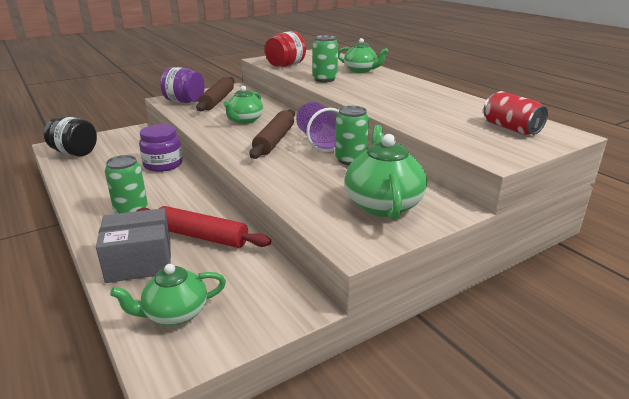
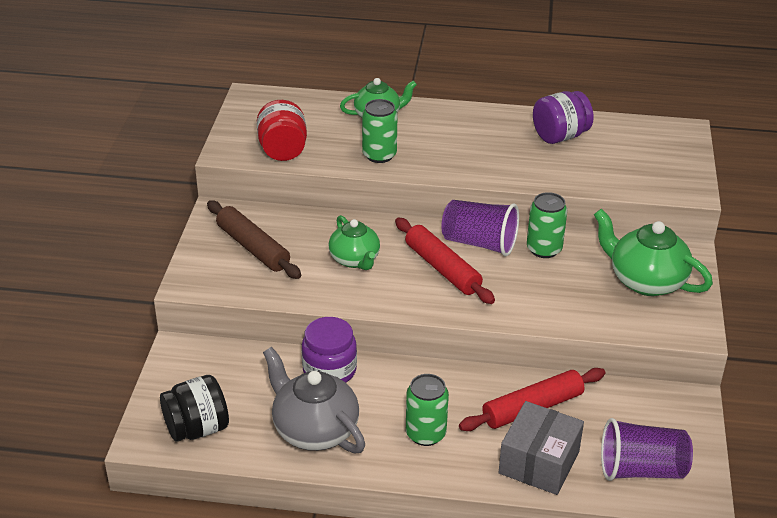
camera: 50 degrees left, 10 degrees up
green teapot [110,264,226,325] -> purple cup [601,418,693,481]
purple jar [160,67,205,103] -> purple jar moved to [533,91,594,144]
brown rolling pin [249,109,295,159] -> red rolling pin [395,218,495,304]
red can [483,91,548,135] -> none
none -> grey teapot [263,347,365,453]

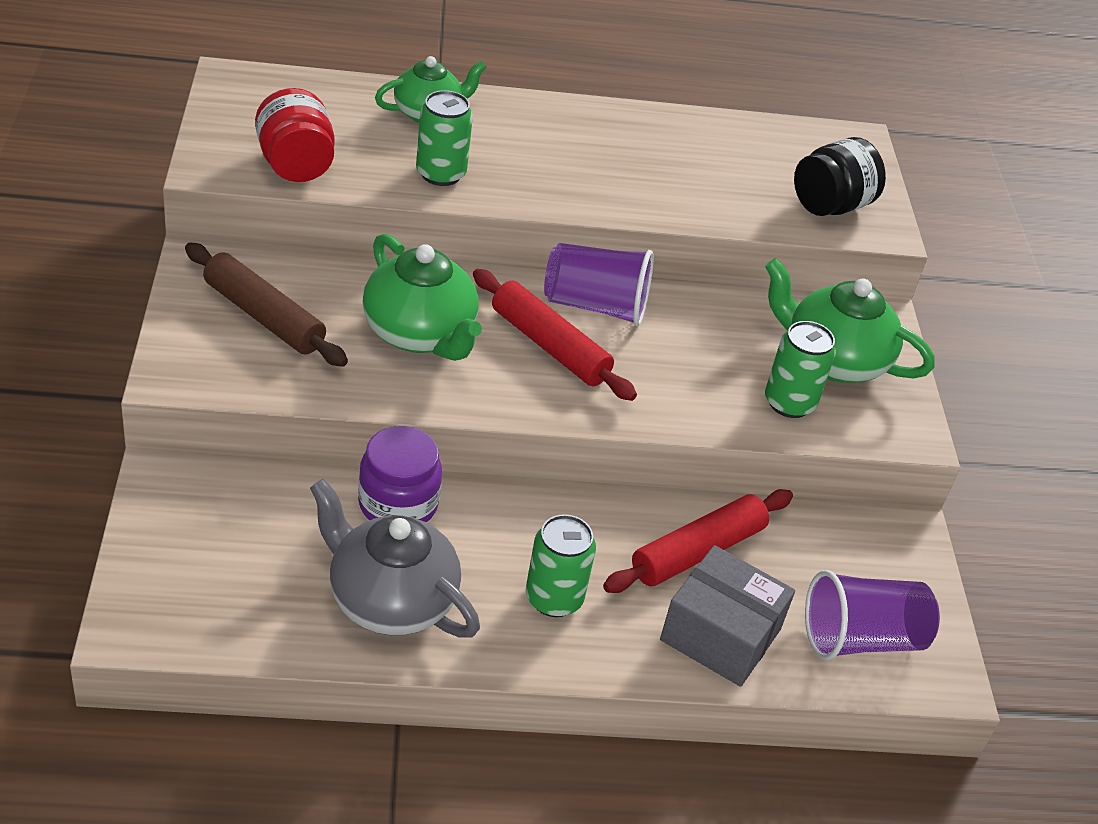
camera: 15 degrees left, 5 degrees up
black jar [160,375,229,441] -> black jar moved to [794,137,886,216]
green teapot [329,215,380,270] -> green teapot [363,233,482,361], size x1.50
grey box [498,401,584,495] -> grey box turned 75 degrees counterclockwise [660,545,795,687]
green can [527,192,568,258] -> green can moved to [765,321,836,418]
purple jar [533,91,594,144] -> none

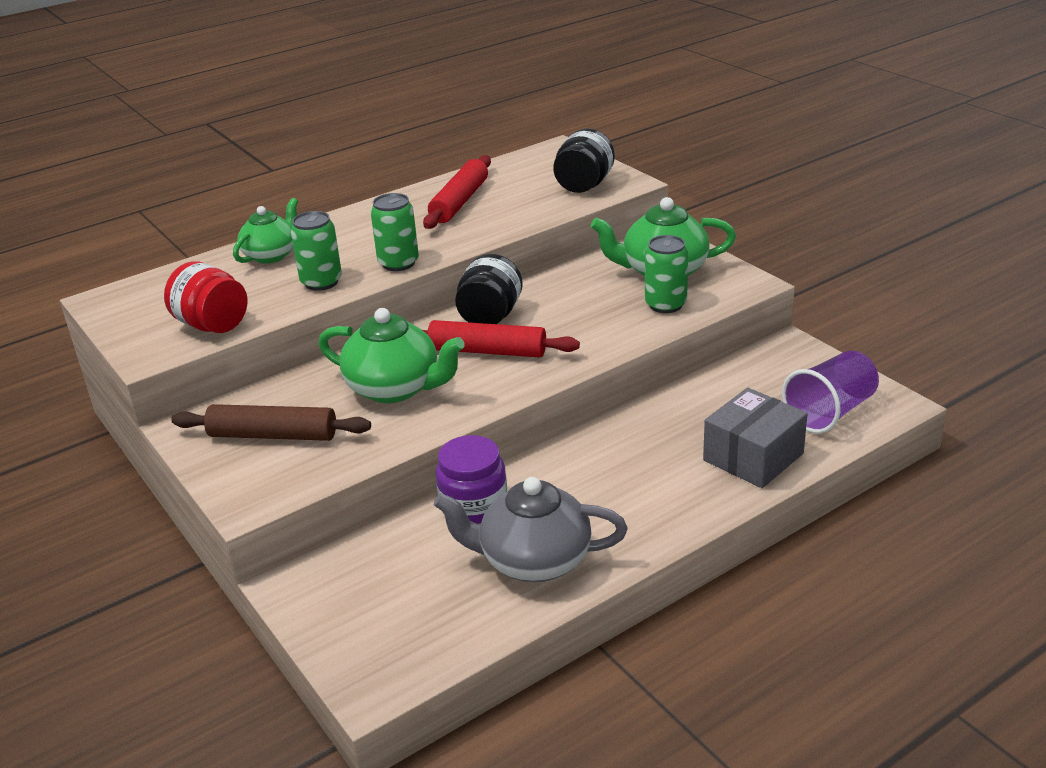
camera: 25 degrees left, 10 degrees down
green can [526,514,596,617] -> green can moved to [371,193,419,271]
purple cup [544,243,654,326] -> black jar [455,254,523,324]
red rolling pin [603,489,793,593] -> red rolling pin moved to [423,155,491,229]
grey box [660,545,795,687] -> grey box turned 45 degrees counterclockwise [703,387,808,488]

